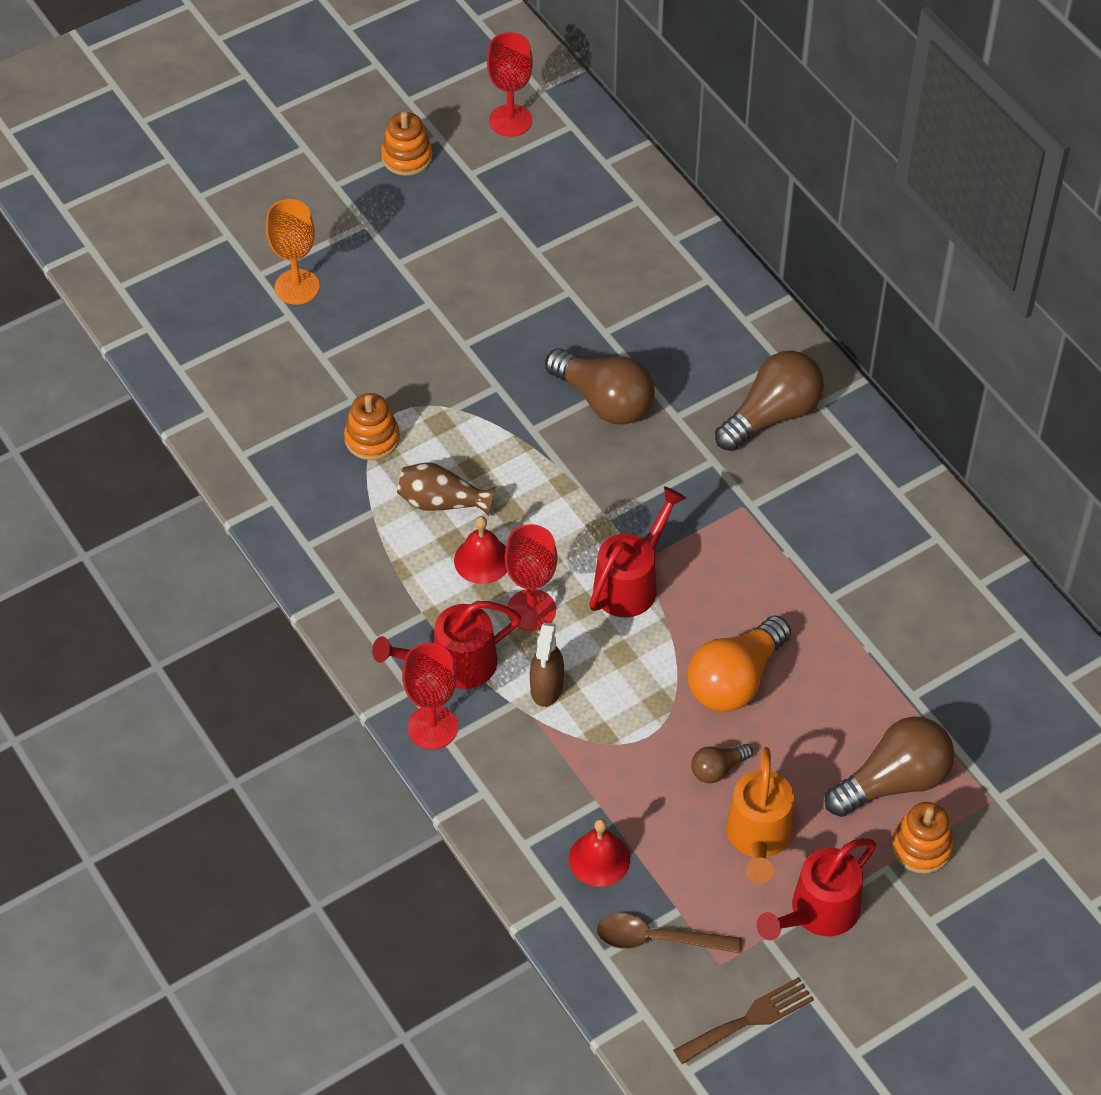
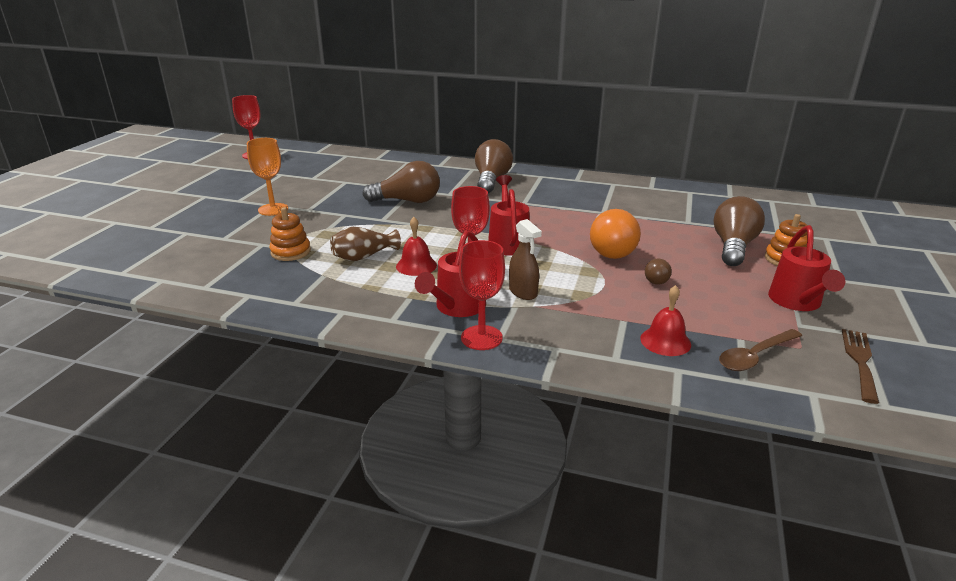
camera: 40 degrees left, 25 degrees down
orange goblet [266,199,320,305] -> orange goblet moved to [247,138,288,216]
orange stacking toy [381,112,433,176] -> none
orange watering can [726,747,794,884] -> none

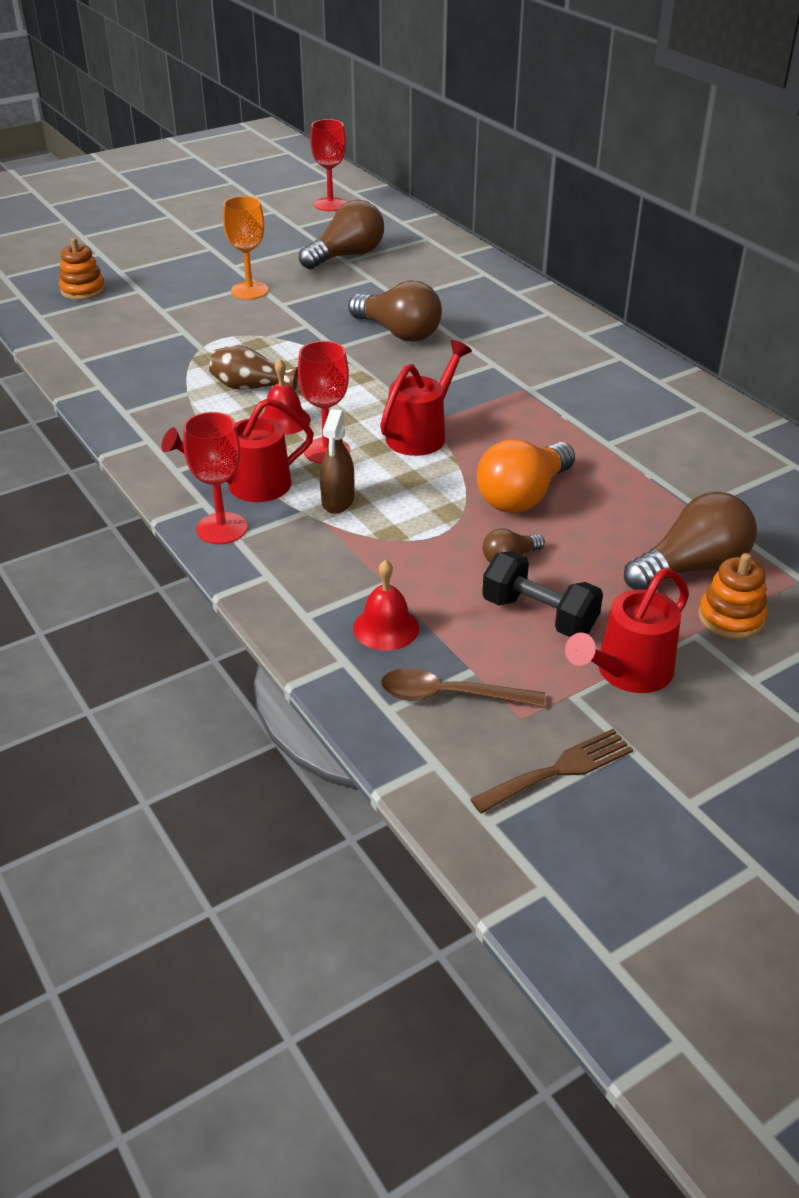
camera: 40 degrees right, 10 degrees up
orange stacking toy [269,207,311,261] -> orange stacking toy moved to [59,238,106,300]
brown light bulb [475,139,513,193] -> brown light bulb moved to [299,200,384,269]
none -> black dumbbell [482,551,603,637]

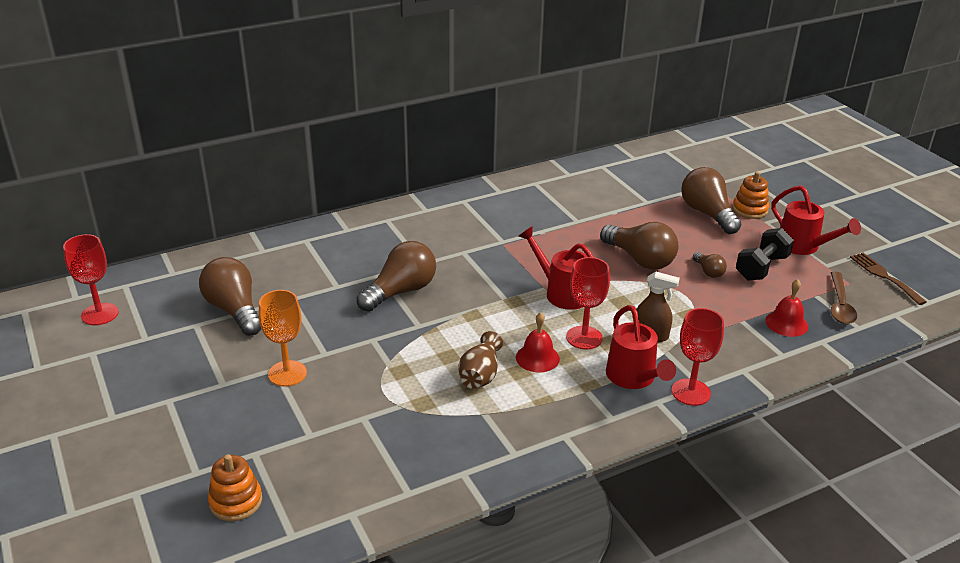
camera: 85 degrees left, 5 degrees down
orange light bulb [477,439,575,513] -> brown light bulb [600,222,678,270]

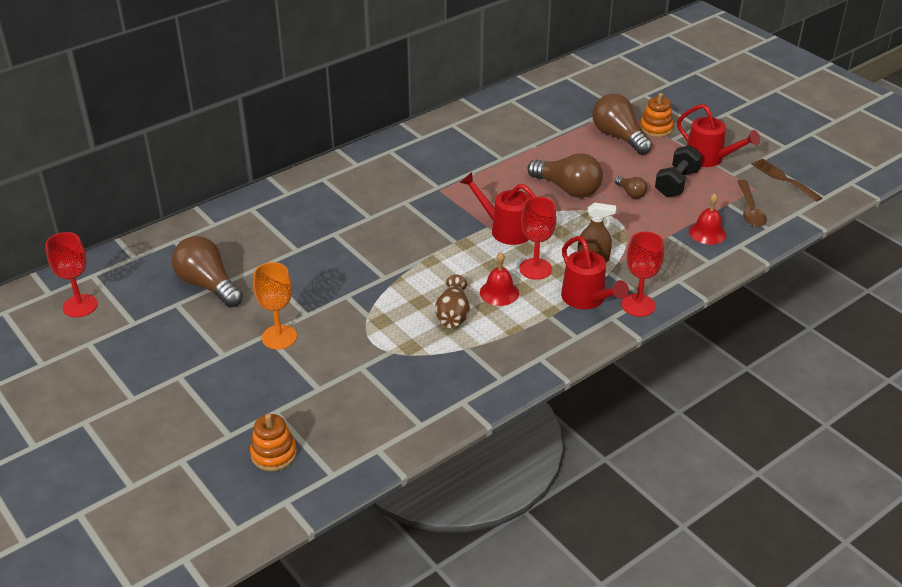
camera: 10 degrees left, 5 degrees up
brown light bulb [357,241,436,312] -> none

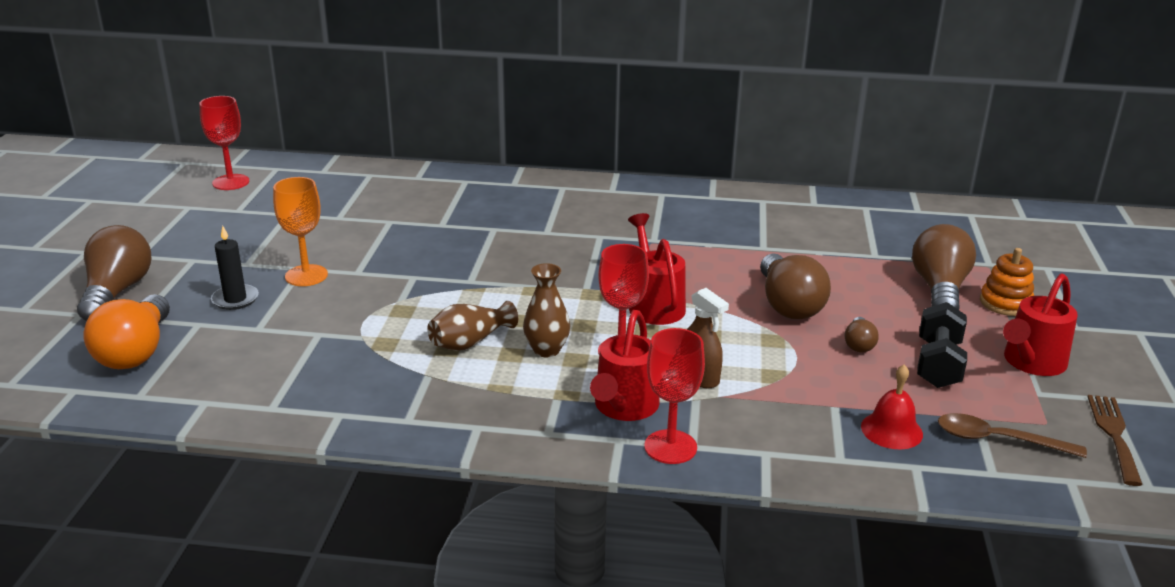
camera: 45 degrees right, 10 degrees down
brown light bulb [172,236,243,308] -> brown light bulb moved to [77,225,151,321]
orange stacking toy [250,414,297,471] -> orange light bulb [84,294,170,369]
red bell [480,252,519,306] -> brown vase [523,263,570,357]
black dumbbell [655,145,703,197] -> black dumbbell turned 60 degrees counterclockwise [917,302,967,388]
red watering can [677,104,760,167] -> red watering can turned 45 degrees clockwise [1003,273,1078,376]
brown spoon [738,179,767,227] -> brown spoon turned 60 degrees clockwise [938,413,1087,458]
none -> black candle [211,226,259,310]

